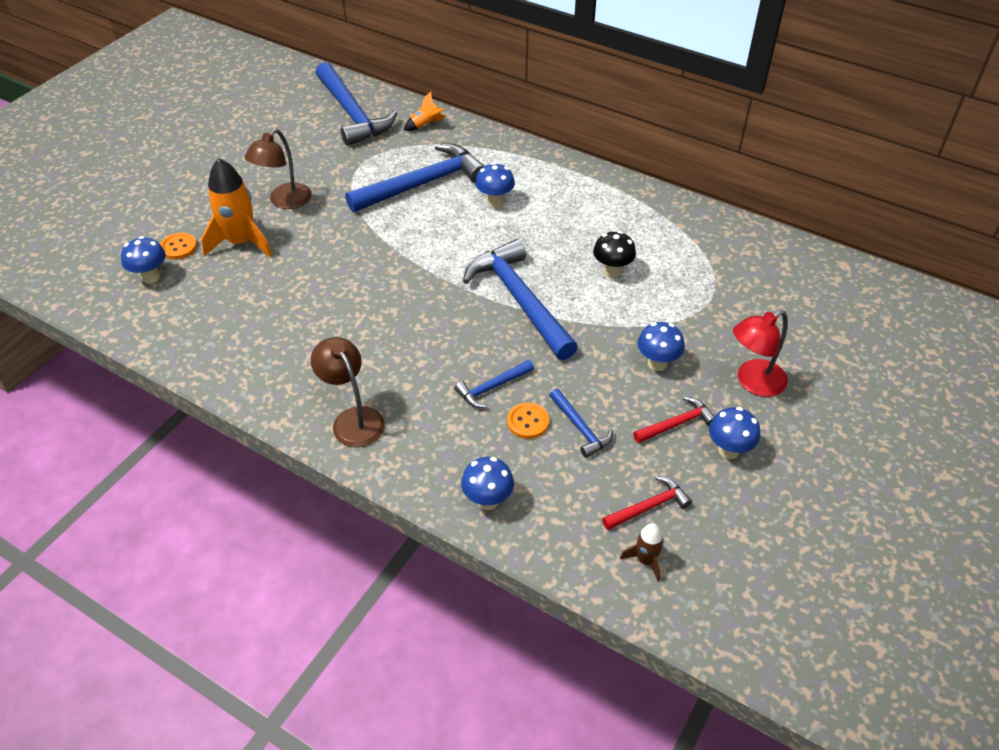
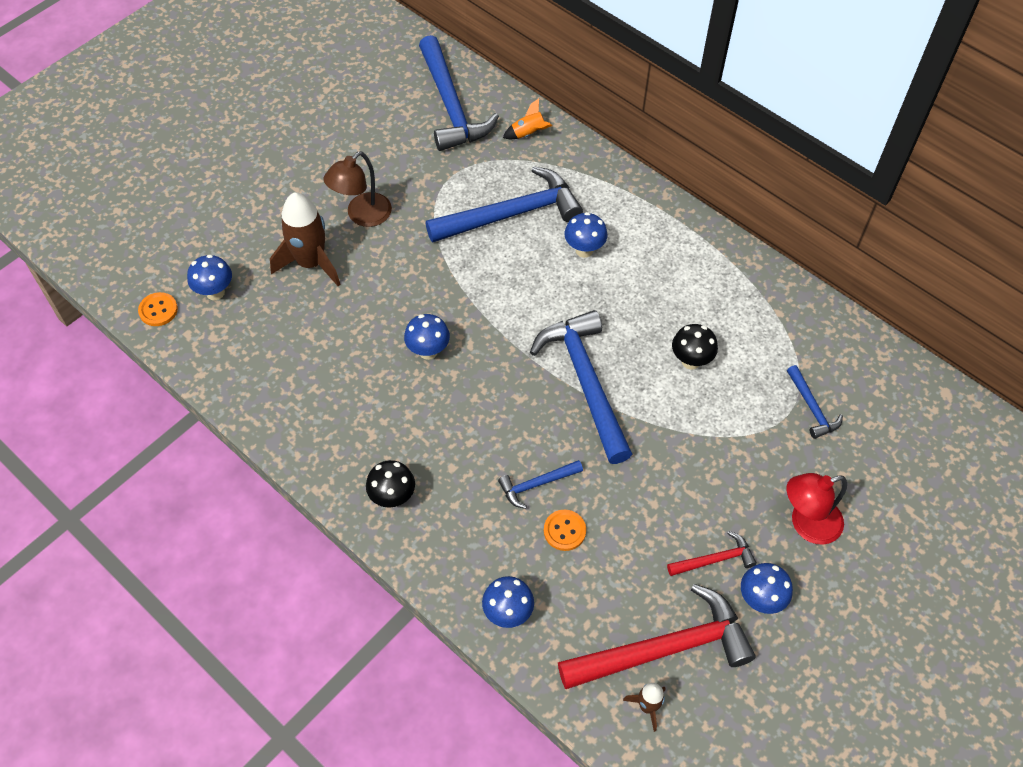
camera: 10 degrees right, 10 degrees up
orange button [160,233,197,259] -> orange button moved to [138,292,178,326]
orange rocket [201,158,273,257] -> brown rocket [270,192,341,286]
brown lamp [311,337,385,447] -> black mushroom [366,460,415,508]
blue hammer [549,388,613,458] -> blue hammer moved to [787,365,843,439]
red hammer [602,476,692,530] -> red hammer [558,584,756,689], size x2.10
blue mushroom [637,322,685,371] -> blue mushroom moved to [404,314,450,360]

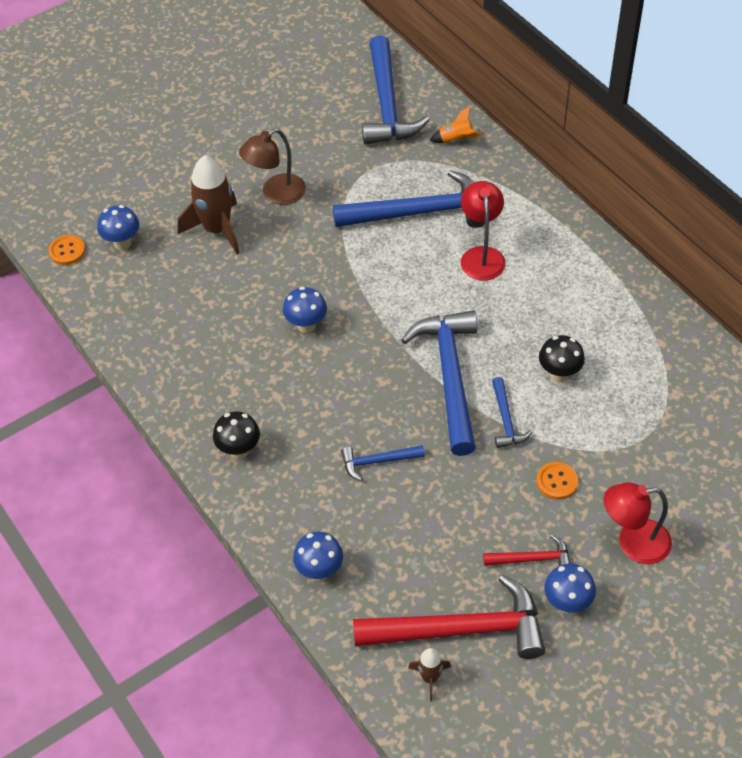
camera: 15 degrees right, 5 degrees down
orange button [544,510,586,551] -> orange button moved to [536,462,578,500]
blue mushroom [564,212,607,258] -> red lamp [461,181,506,281]
blue hammer [787,365,843,439] -> blue hammer moved to [492,377,532,448]

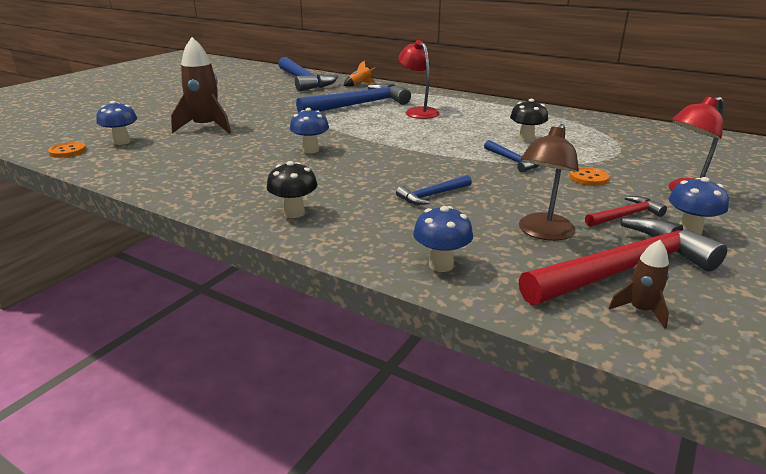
camera: 25 degrees left, 25 degrees down
brown lamp [239,129,306,205] -> brown lamp moved to [519,124,579,241]
blue hammer [402,310,477,456] -> none

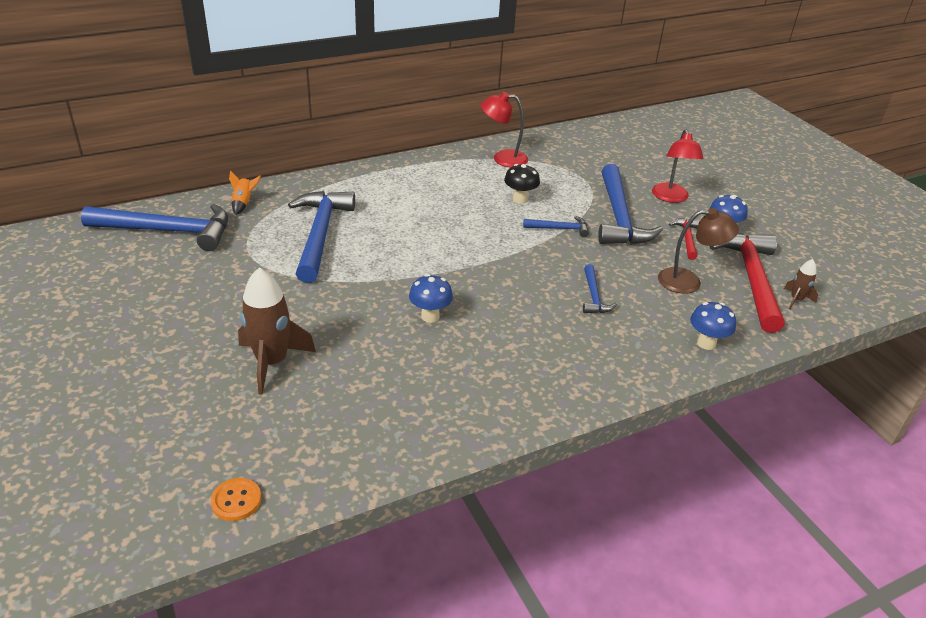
camera: 60 degrees left, 10 degrees up
blue mushroom [96,101,137,145] -> none
black mushroom [267,161,317,218] -> none
red lamp [398,40,440,119] -> red lamp moved to [481,92,528,168]
brown lamp [519,124,579,241] -> brown lamp turned 60 degrees counterclockwise [658,208,739,294]
orange button [569,167,609,186] -> blue hammer [598,164,663,245]

